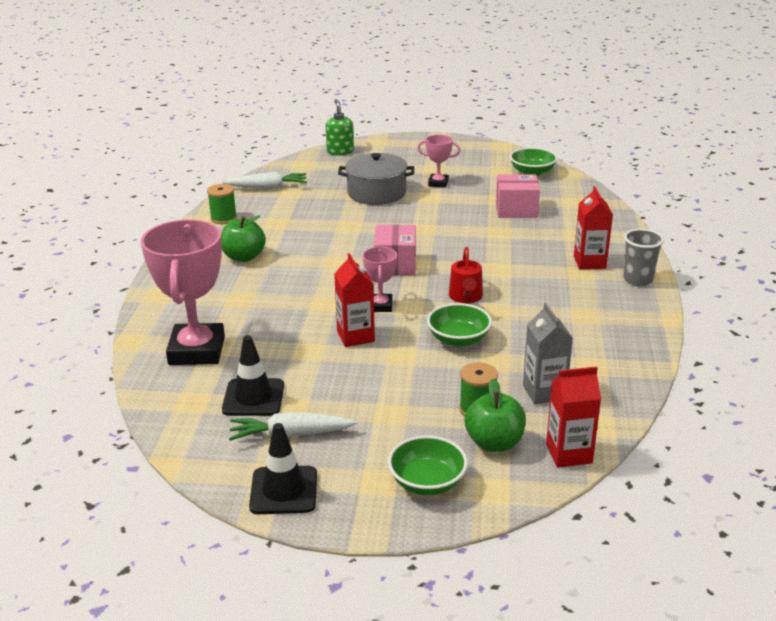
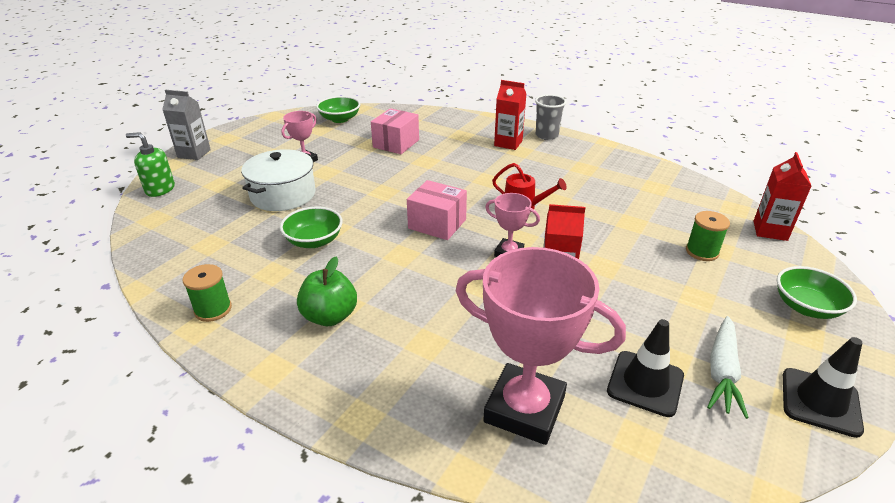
camera: 65 degrees left, 5 degrees up
white carrot [223,172,307,189] -> none
grey pot [338,153,414,205] -> white pot [241,149,316,211]
green bowl [427,303,492,347] -> green bowl moved to [280,206,343,248]
green apple [465,378,526,452] -> none
grey carton [523,303,573,405] -> grey carton moved to [162,90,211,160]

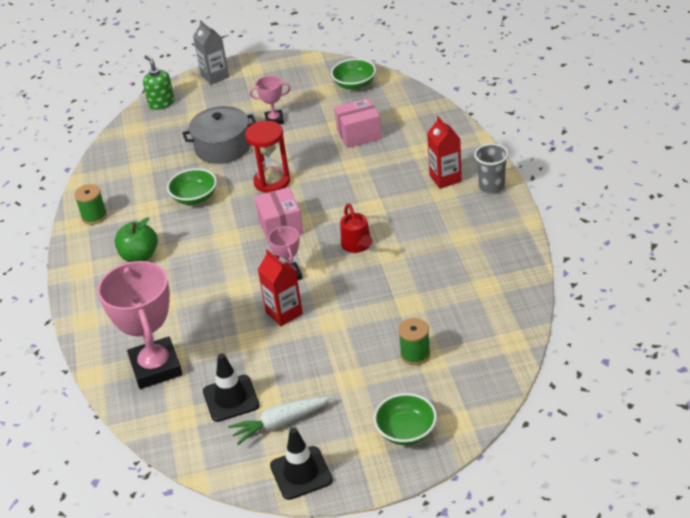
camera: 50 degrees right, 5 degrees up
white pot [241,149,316,211] -> grey pot [182,106,256,164]
red carton [754,152,811,241] -> none
none -> red hourglass [245,121,290,193]

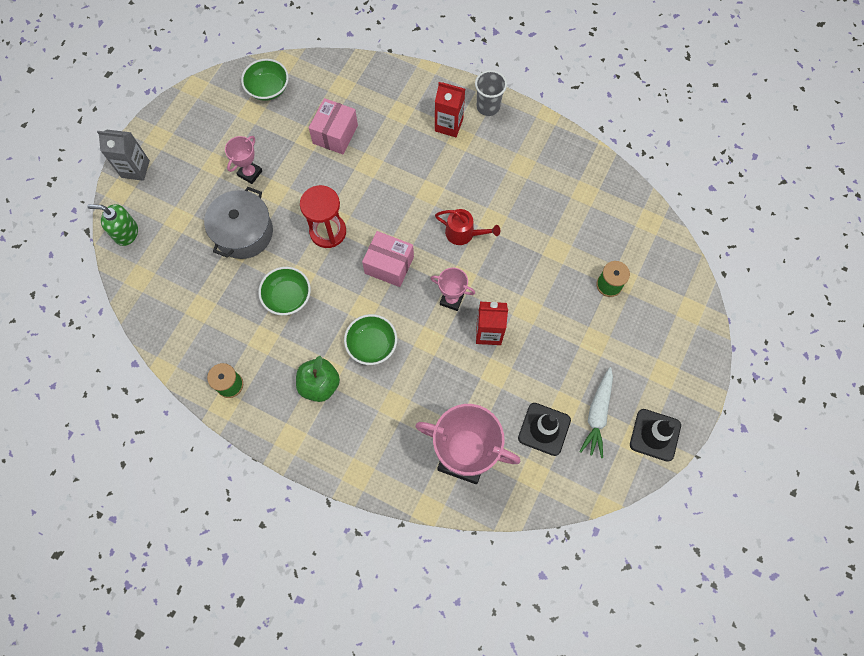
camera: 55 degrees left, 30 degrees up
green bowl [373,393,437,445] -> green bowl moved to [344,314,397,365]

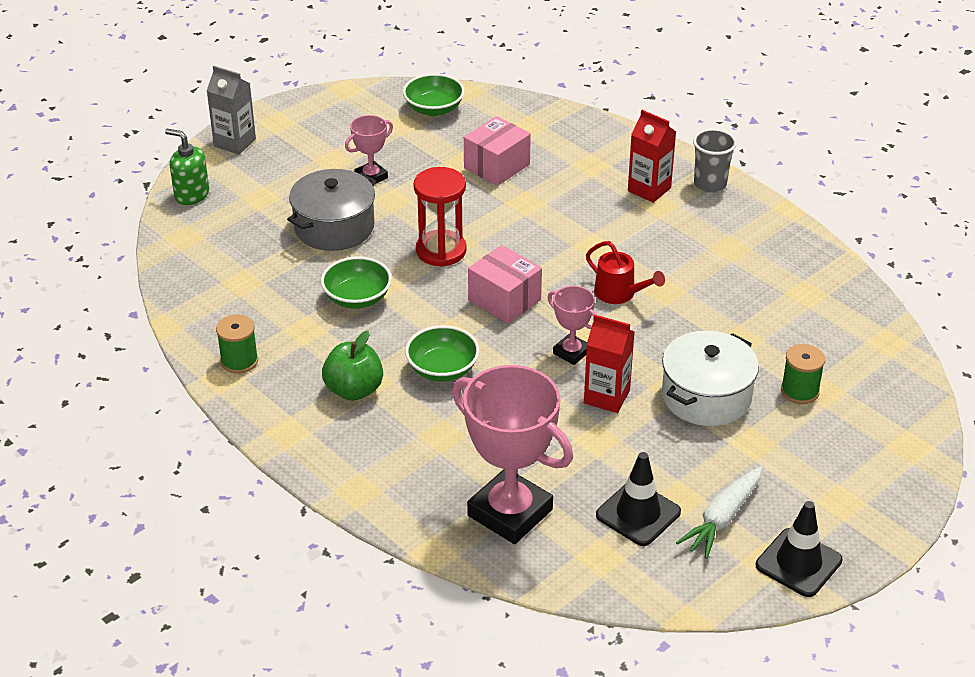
camera: 20 degrees right, 30 degrees down
none -> white pot [662,331,759,426]

